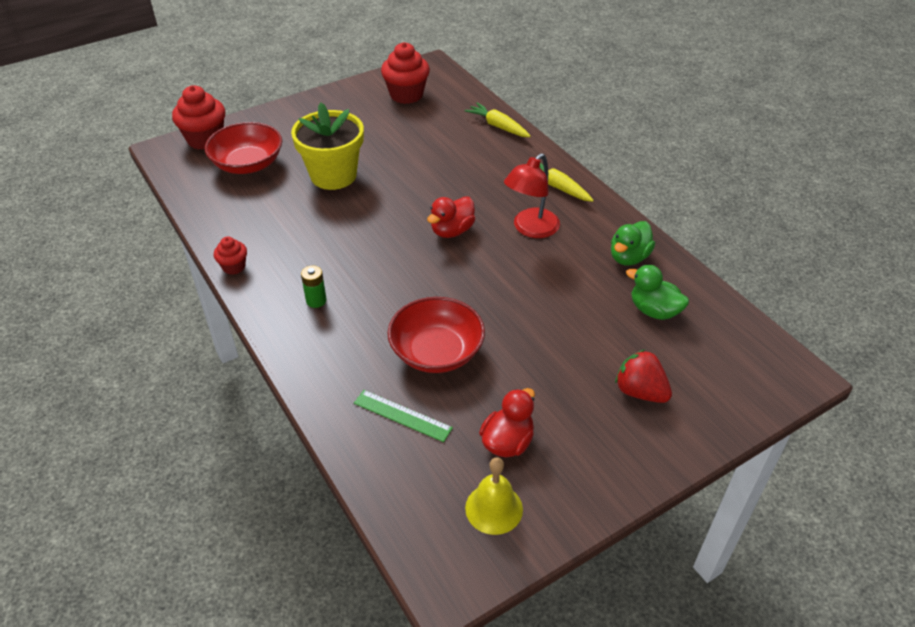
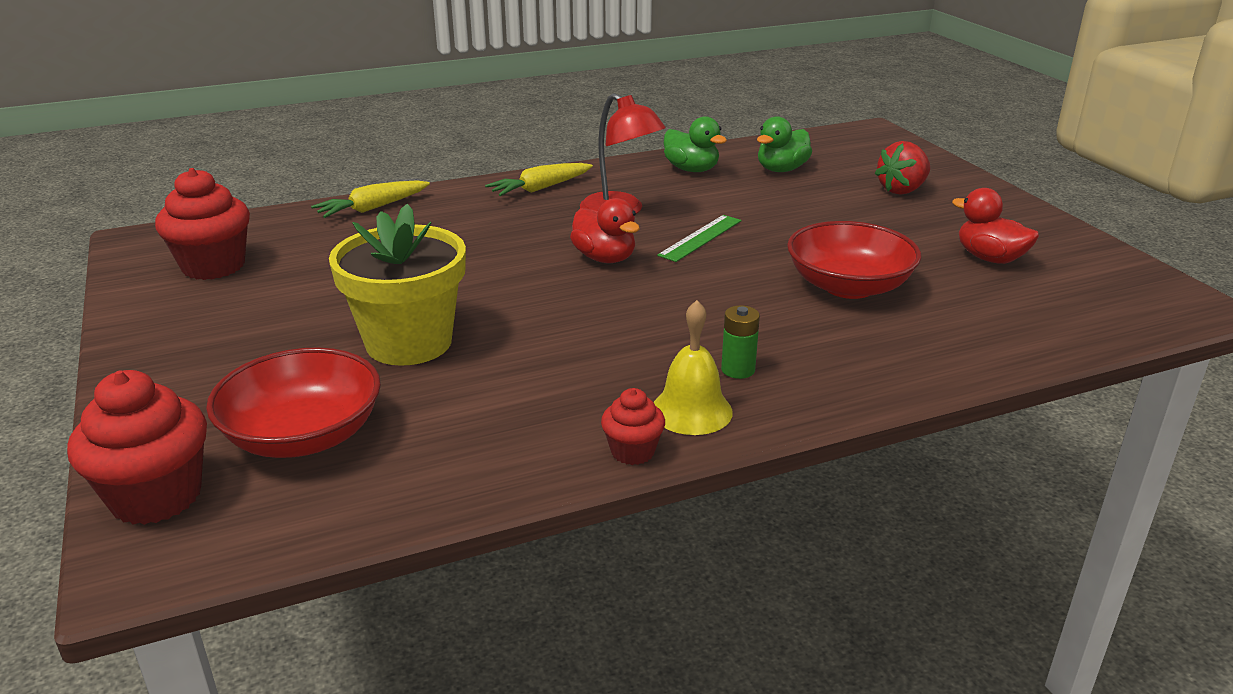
camera: 80 degrees left, 15 degrees down
green ruler [354,390,453,442] -> green ruler moved to [657,215,742,262]
yellow bell [465,457,523,535] -> yellow bell moved to [654,300,733,435]

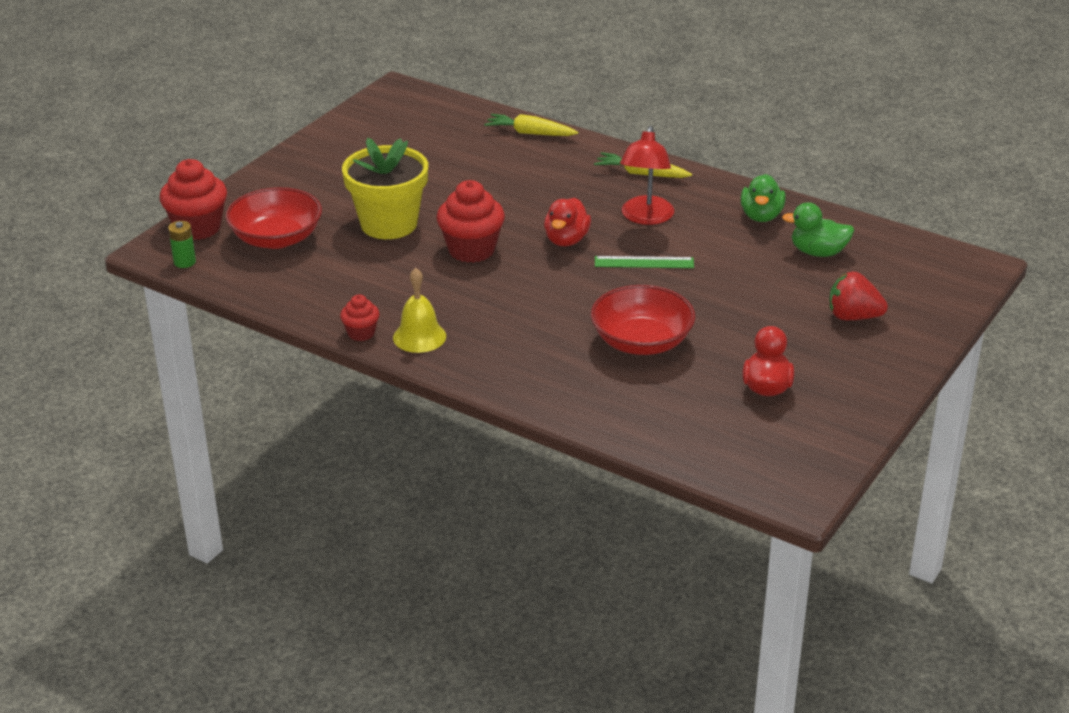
camera: 55 degrees right, 5 degrees up
red cupcake [155,168,250,280] -> red cupcake moved to [436,180,505,263]
green battery [721,305,760,379] -> green battery moved to [168,221,196,268]

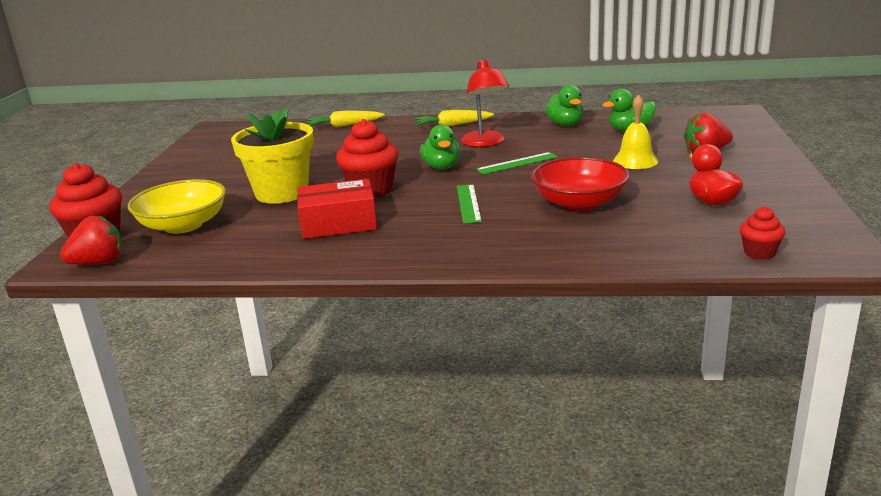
camera: 25 degrees left, 10 degrees down
green battery [168,221,196,268] -> red strawberry [60,216,123,265]
red bowl [226,187,322,249] -> yellow bowl [128,179,226,234]
red cupcake [340,295,380,341] -> red cupcake moved to [740,207,785,260]
yellow bell [393,268,446,353] -> yellow bell moved to [613,94,658,169]
red duck [544,198,591,246] -> green duck [420,124,460,169]
none -> red box [297,179,377,239]
none -> green ruler [457,184,482,224]

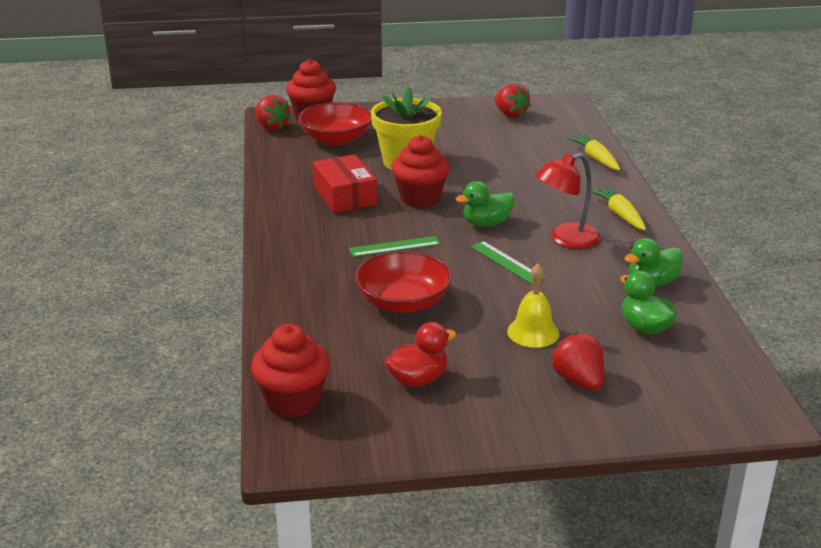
camera: 75 degrees right, 5 degrees up
yellow bowl [128,179,226,234] -> red bowl [298,102,372,145]
red cupcake [740,207,785,260] -> red cupcake [251,324,330,418], size x1.85
none -> red strawberry [495,83,531,118]

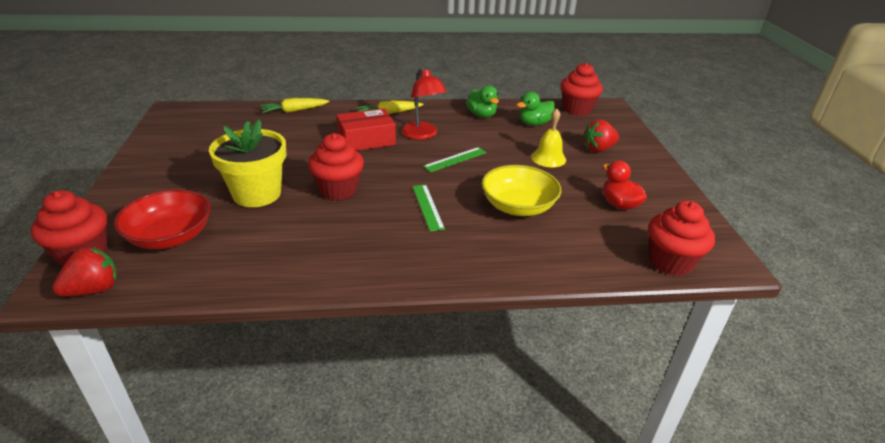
camera: 90 degrees left, 5 degrees up
red box [313,154,377,213] -> red box moved to [337,108,396,151]
red bowl [354,251,452,313] -> yellow bowl [482,165,561,216]
green duck [456,181,515,227] -> none
red strawberry [495,83,531,118] -> none
none -> red cupcake [561,63,603,116]

